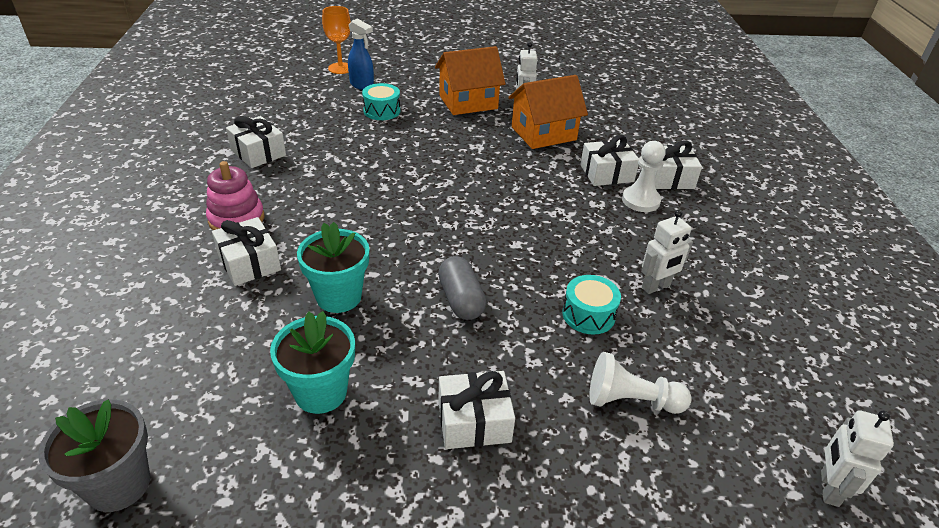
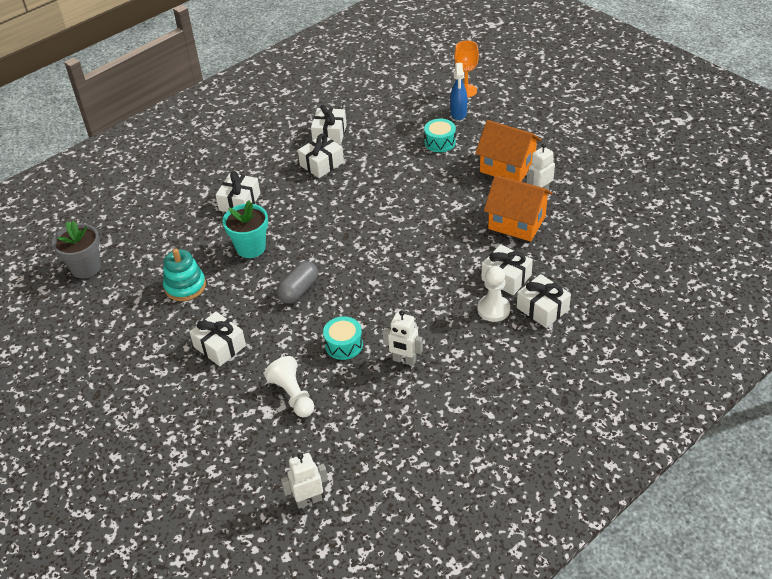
camera: 55 degrees right, 5 degrees up
pink stacking toy [206,161,264,230] -> none
turquoise flower pot [270,311,355,414] -> turquoise stacking toy [163,248,206,301]
none -> white gift [298,134,344,178]

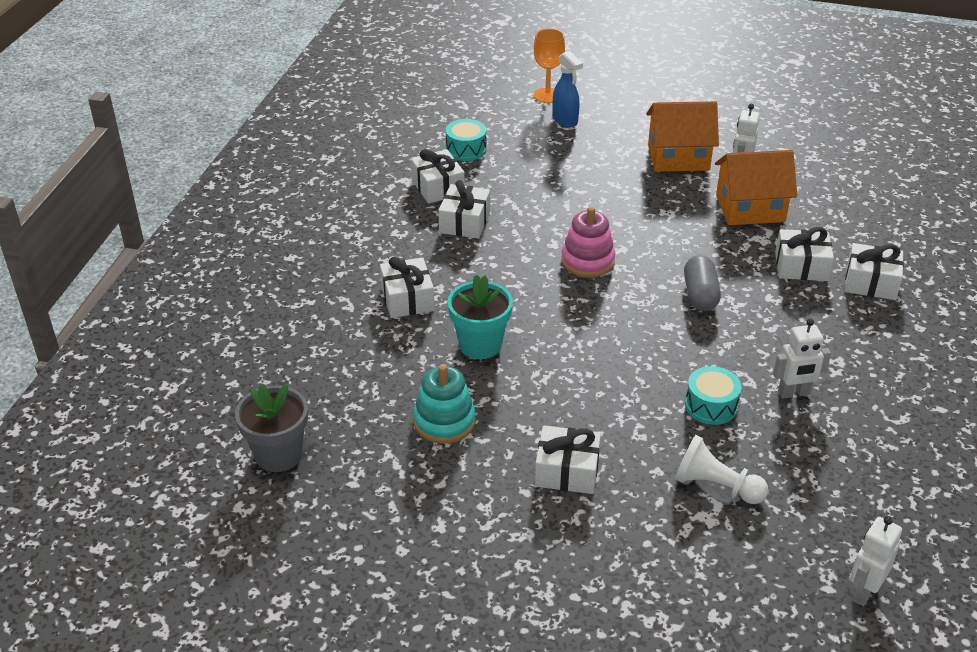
camera: 35 degrees left, 5 degrees down
grey capsule [277,261,318,304] -> grey capsule moved to [684,255,721,311]
turquoise drum [424,119,456,152] -> turquoise drum moved to [446,119,487,161]
white pawn [477,266,510,322] -> none
none -> pink stacking toy [561,206,615,278]

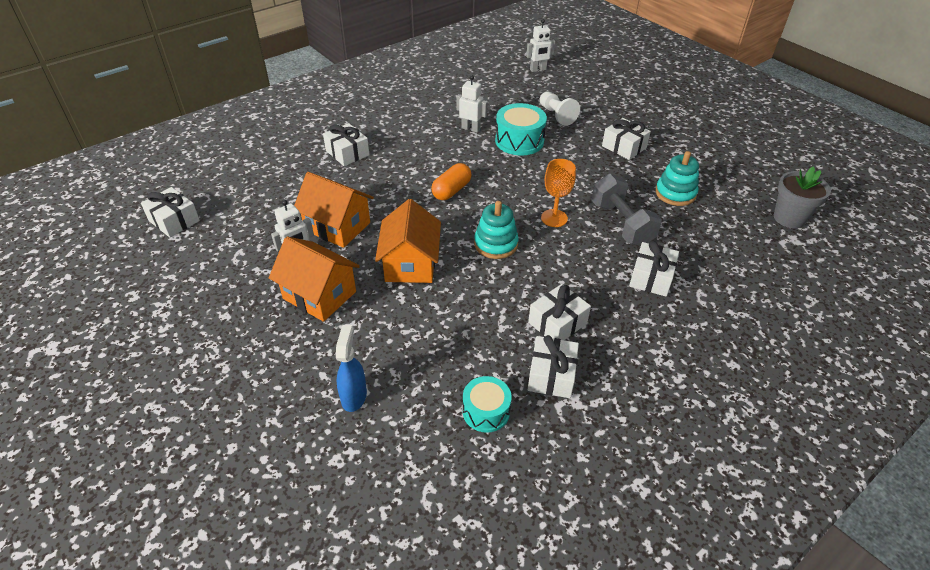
camera: 145 degrees left, 5 degrees up
turquoise flower pot [448,275,513,359] -> grey dumbbell [591,174,662,246]
orange goblet [534,29,565,103] -> orange goblet moved to [541,159,576,227]
pink stacking toy [561,206,615,278] -> turquoise stacking toy [474,201,519,259]
grey capsule [684,255,721,311] -> orange capsule [431,163,472,200]
turquoise drum [685,366,742,425] -> turquoise drum [495,103,547,155], size x1.55
white gift [775,227,834,281] -> white gift moved to [141,187,200,238]
none -> orange house [375,199,441,283]

